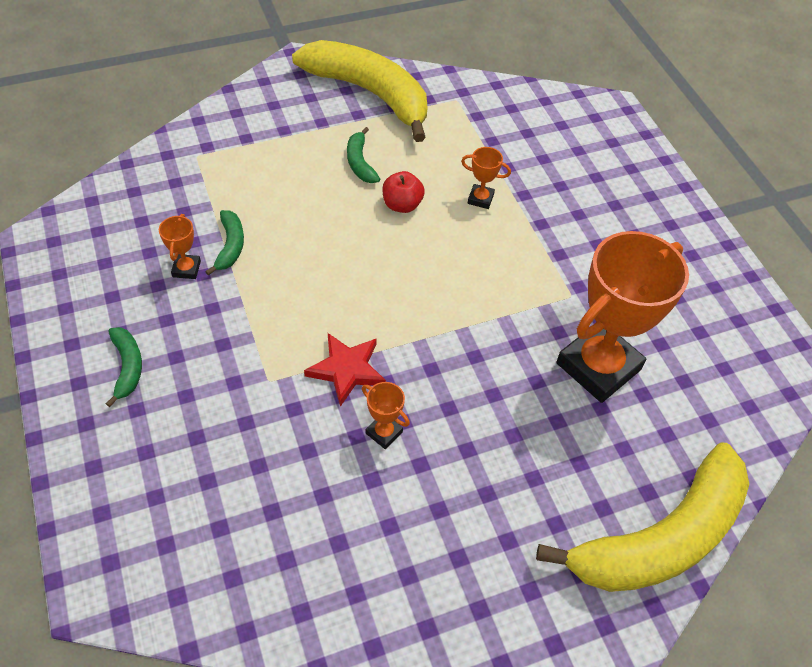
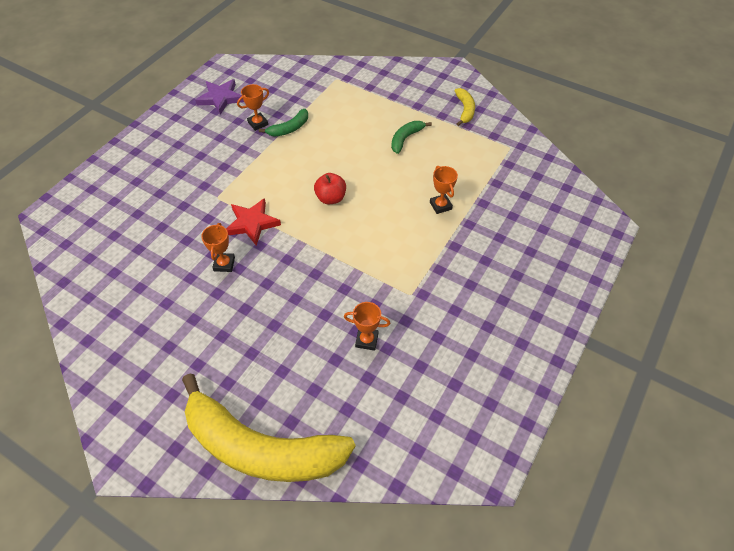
camera: 55 degrees right, 0 degrees up
green banana [106,327,142,407] -> none
yellow banana [292,40,428,142] -> yellow banana [455,88,475,126], size x0.41
red apple [382,171,425,213] -> red apple moved to [314,173,346,204]
orange trophy [556,231,689,403] -> orange trophy [344,302,390,351], size x0.41
none -> purple star [195,79,244,115]

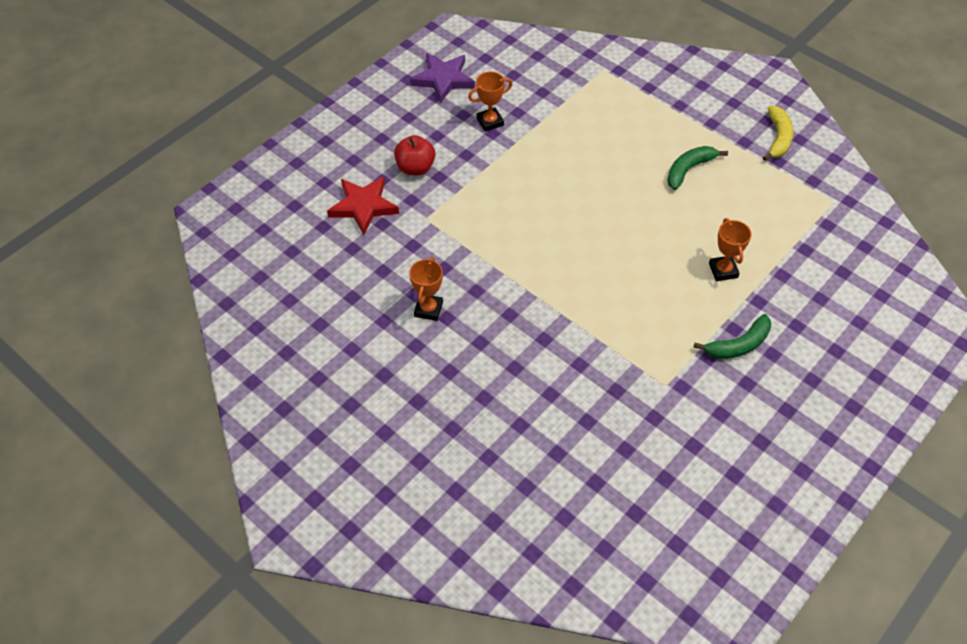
camera: 10 degrees right, 0 degrees up
yellow banana [182,374,355,482] -> none
red star [226,198,281,246] -> red star moved to [327,177,399,235]
green banana [259,109,308,137] -> green banana moved to [693,314,771,359]
red apple [314,173,346,204] -> red apple moved to [394,135,435,175]
orange trophy [344,302,390,351] -> none

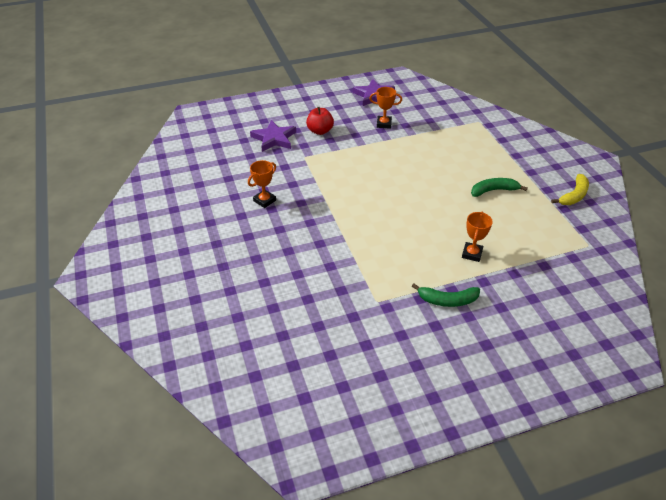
camera: 30 degrees right, 10 degrees down
red star [327,177,399,235] -> purple star [250,120,296,152]

